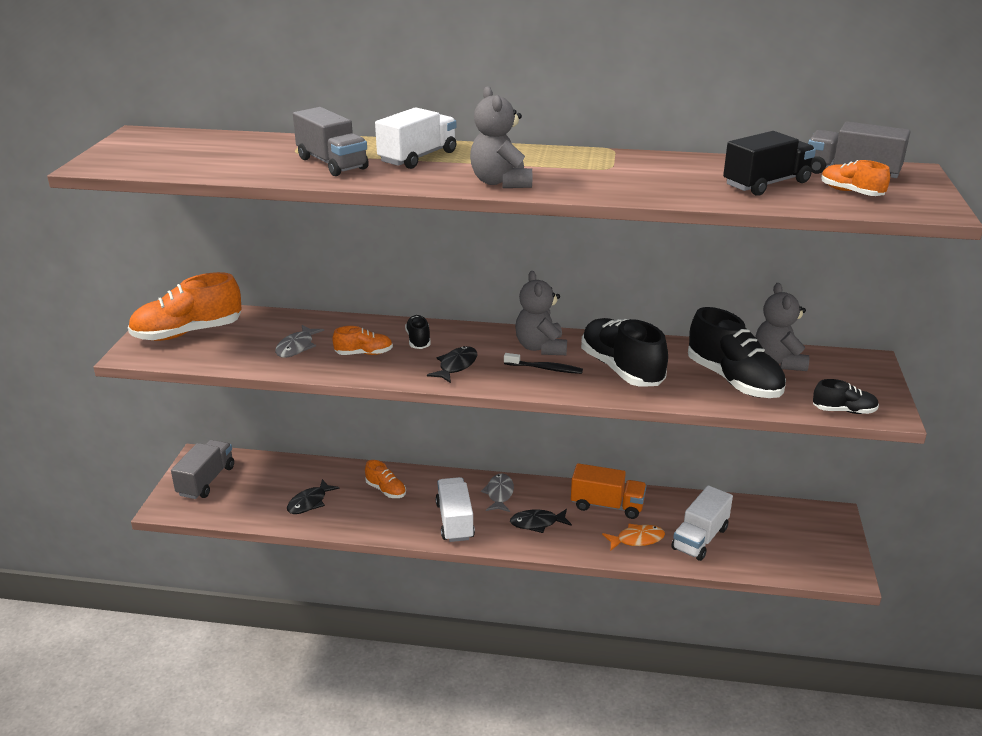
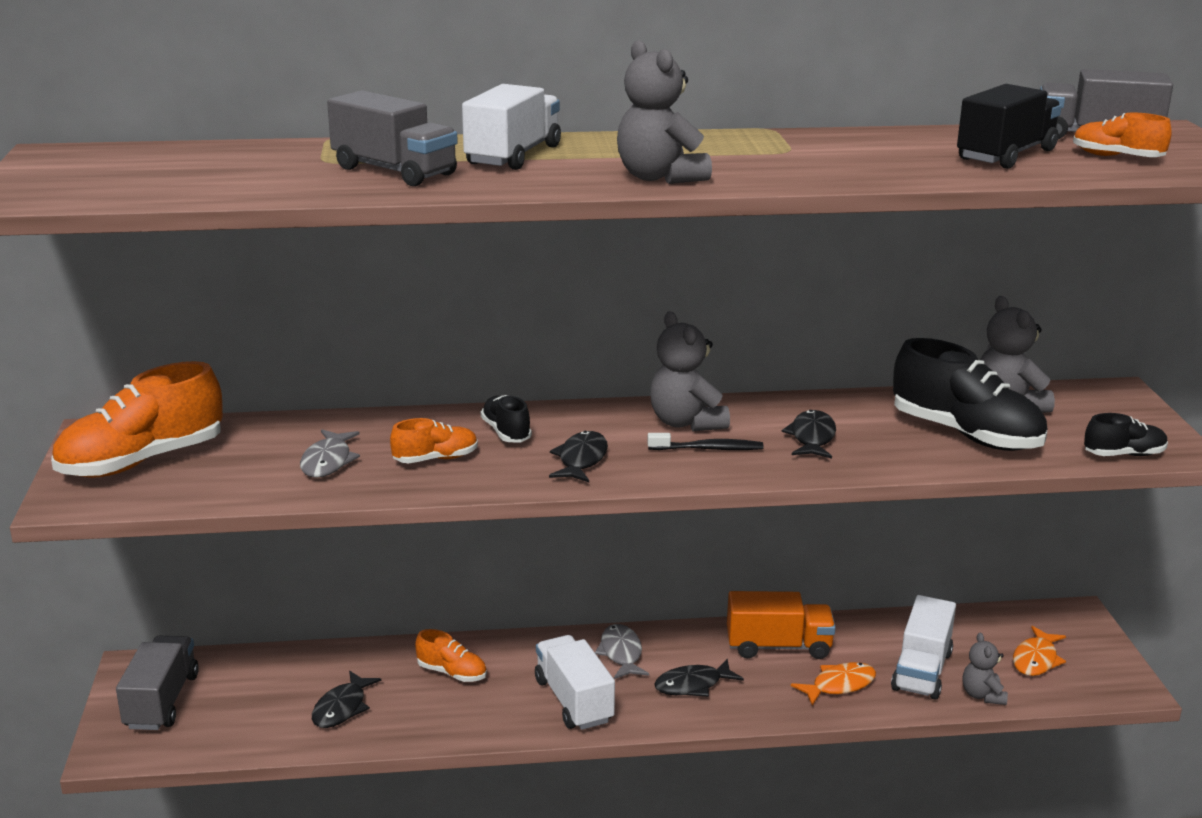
camera: 15 degrees left, 5 degrees down
black shoe [581,318,668,387] -> black fish [782,410,836,459]
none -> grey teddy bear [962,632,1008,705]
none -> orange fish [1013,626,1066,676]

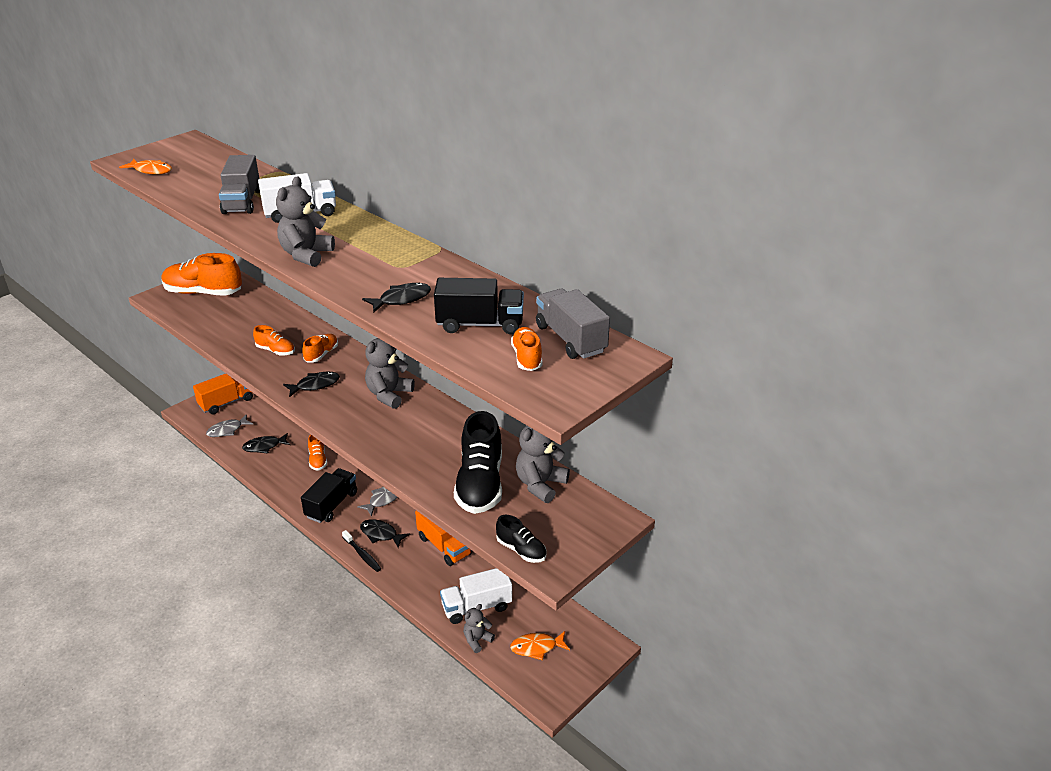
camera: 50 degrees right, 10 degrees up
grey truck [116,636,199,730] -> orange truck [193,374,253,414]
grey fish [300,430,360,478] -> grey fish moved to [206,415,253,437]
black shoe [481,395,532,442] -> orange shoe [302,334,338,363]
white truck [535,635,615,730] -> black truck [301,468,357,523]
black toothbrush [647,433,763,450] -> black toothbrush moved to [342,530,381,572]
black fish [782,410,836,459] -> black fish moved to [362,282,431,312]
orange fish [791,662,876,706] -> orange fish moved to [119,159,172,175]

